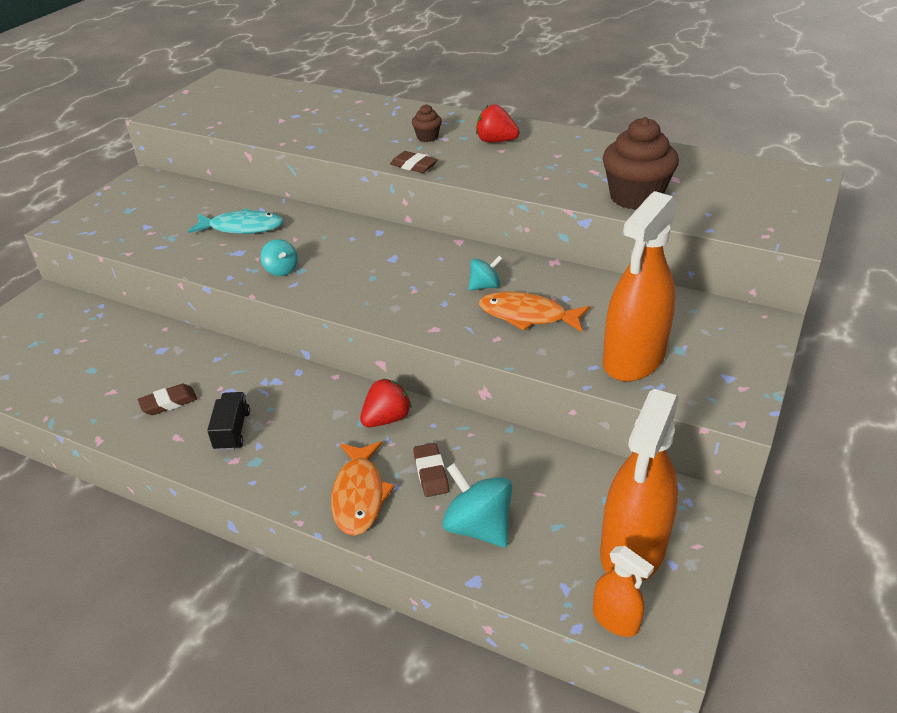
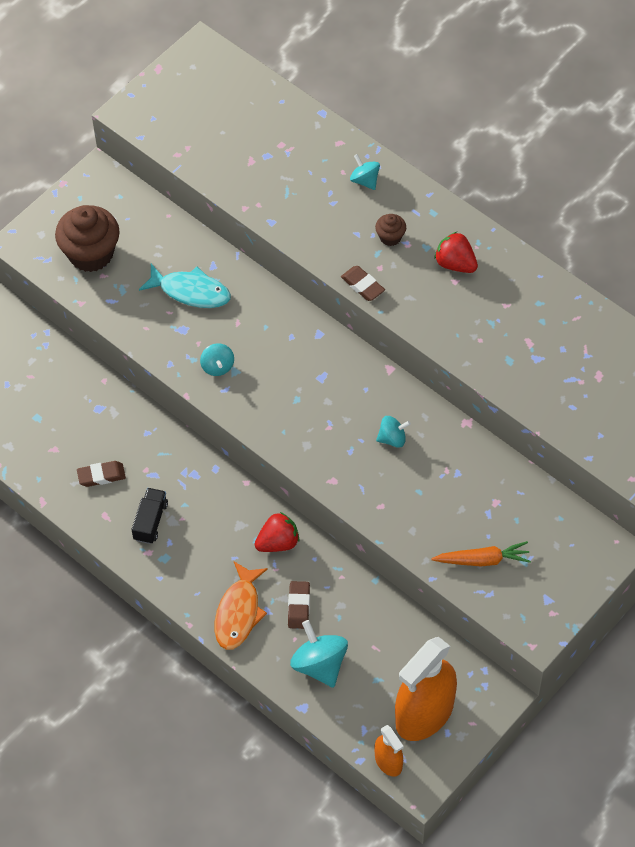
camera: 15 degrees right, 20 degrees up
orange fish [479,292,590,332] -> none
brown cupcake [603,117,679,210] -> brown cupcake moved to [55,205,120,272]
orange spray bottle [603,191,678,382] -> orange carrot [431,541,531,566]
none -> turquoise spinning top [350,154,380,190]

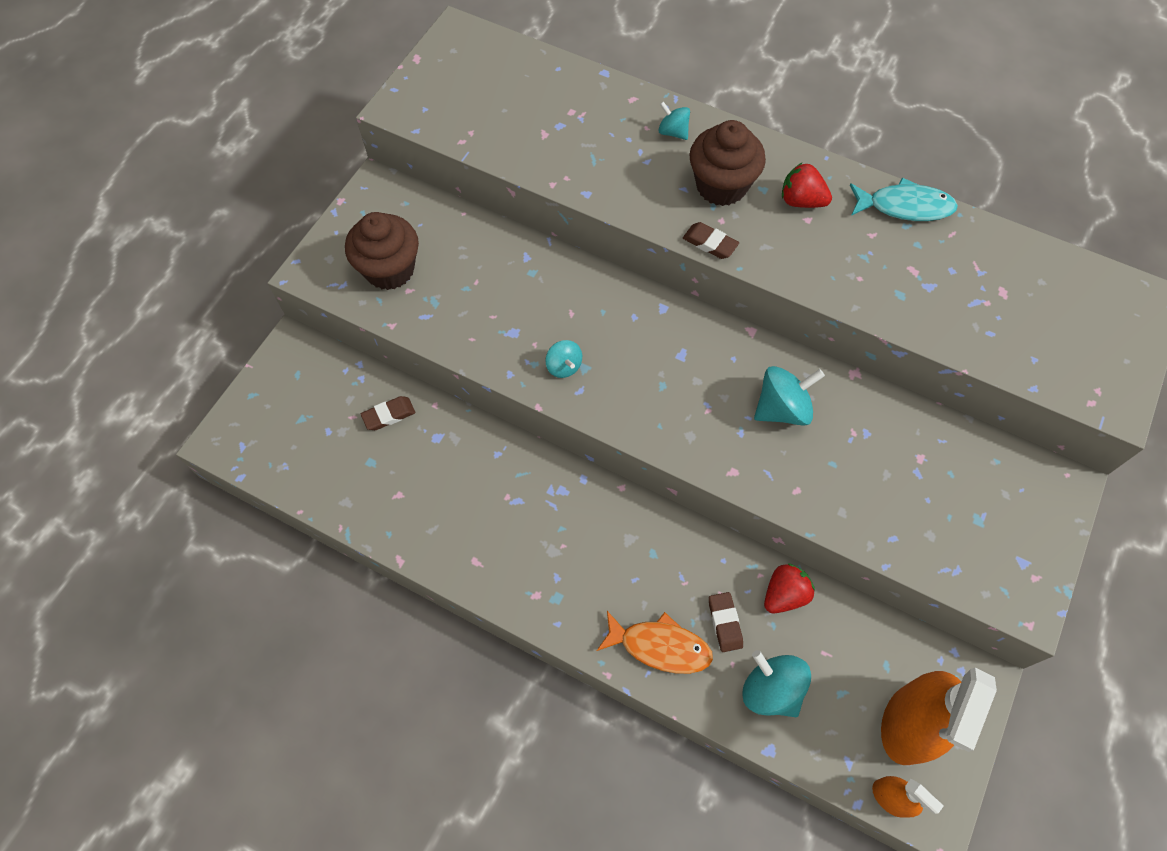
camera: 15 degrees left, 5 degrees up
brown eraser [77,461,126,487] -> brown eraser moved to [361,396,415,430]
black truck [131,488,168,544] -> none
turquoise fish [139,264,231,308] -> turquoise fish moved to [850,177,958,221]
orange fish [215,562,268,650] -> orange fish turned 75 degrees counterclockwise [597,611,713,674]
red strawberry [255,512,299,552] -> red strawberry moved to [764,563,815,613]
brown cupcake [375,214,406,246] -> brown cupcake [689,120,766,206], size x2.11
turquoise spinning top [376,416,411,448] -> turquoise spinning top [754,366,825,426], size x1.71
orange carrot [431,541,531,566] -> none

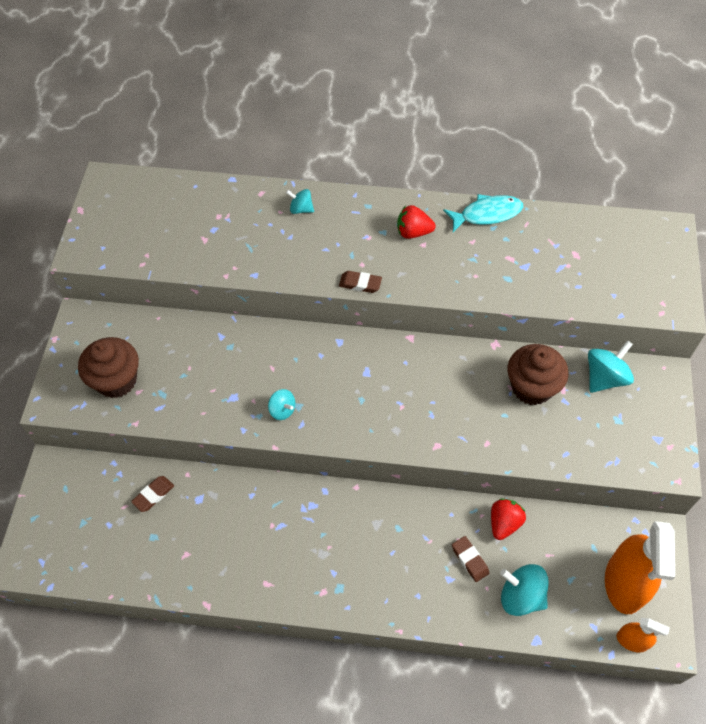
camera: 20 degrees left, 5 degrees down
orange fish [597,611,713,674] -> none
brown cupcake [689,120,766,206] -> brown cupcake moved to [507,344,568,405]
turquoise spinning top [754,366,825,426] -> turquoise spinning top moved to [588,340,634,393]

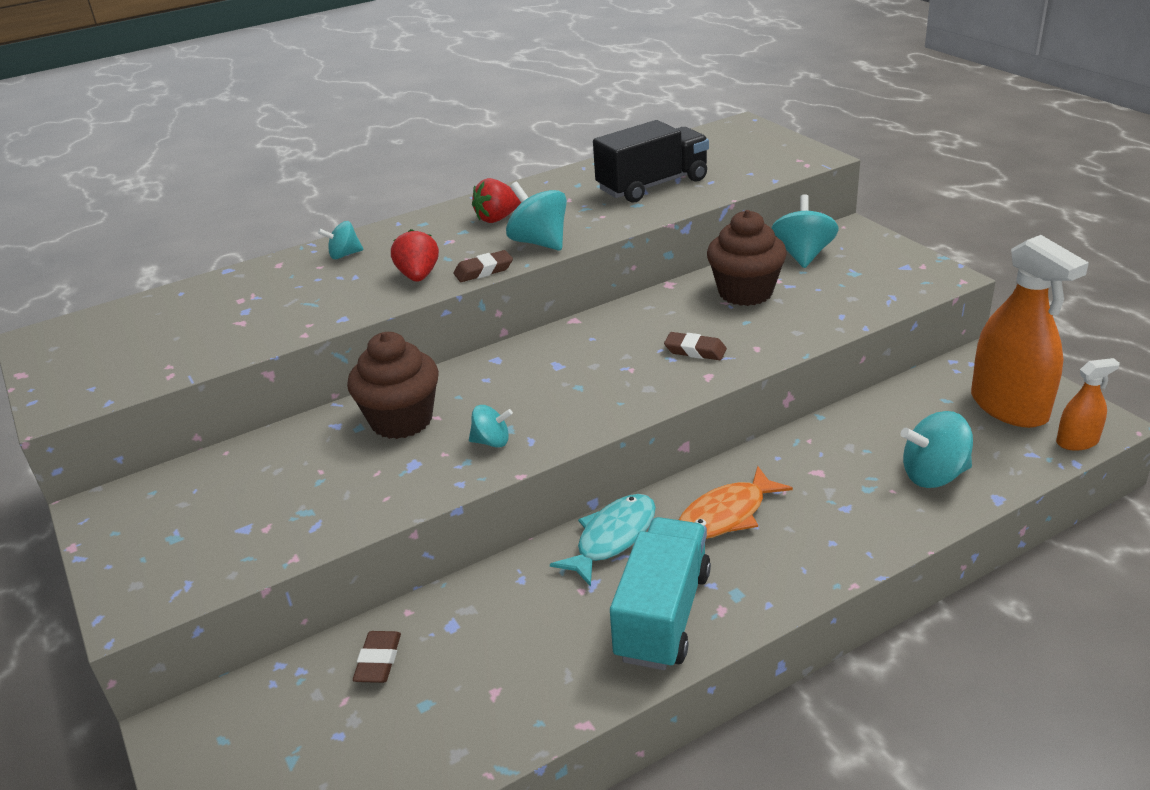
camera: 35 degrees left, 25 degrees down
brown cupcake [78,337,139,398] -> brown cupcake moved to [347,332,439,439]
turquoise fish [443,194,523,232] -> turquoise fish moved to [550,494,656,586]
brown eraser [452,536,490,582] -> brown eraser moved to [664,332,727,360]
red strawberry [491,499,526,540] -> red strawberry moved to [391,229,439,282]
none -> turquoise spinning top [506,182,567,251]
none -> black truck [593,120,709,203]
none -> turquoise truck [610,517,711,670]
none -> orange fish [679,466,793,539]

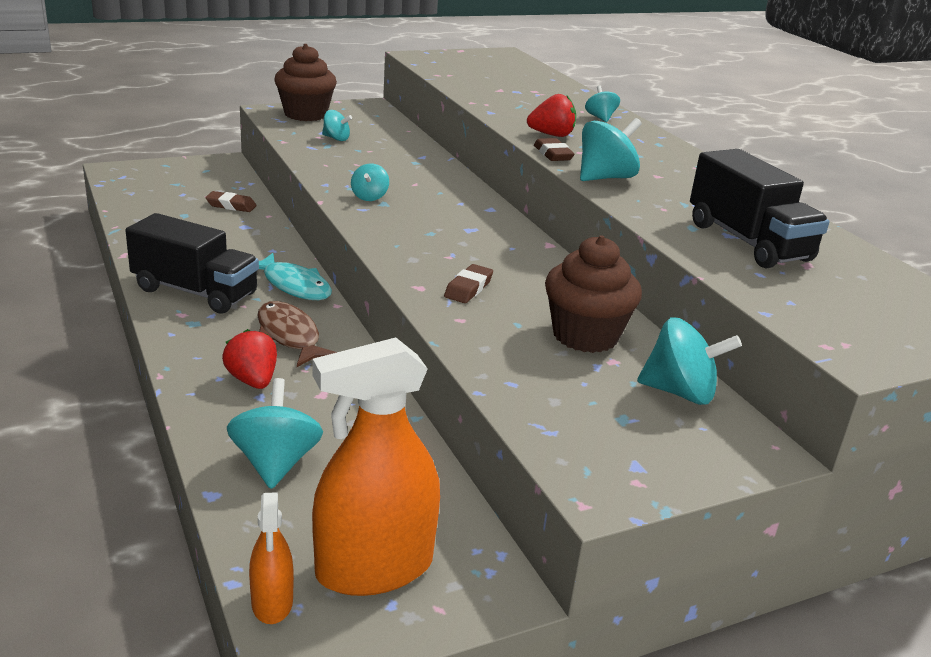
camera: 90 degrees right, 5 degrees down
brown cupcake [347,332,439,439] -> brown cupcake moved to [274,44,337,121]
red strawberry [472,178,521,223] -> red strawberry moved to [222,329,277,389]
turquoise truck [610,517,711,670] -> black truck [125,213,259,314]
orange fish [679,466,793,539] -> brown fish [257,301,337,367]
none -> turquoise spinning top [322,110,352,141]

